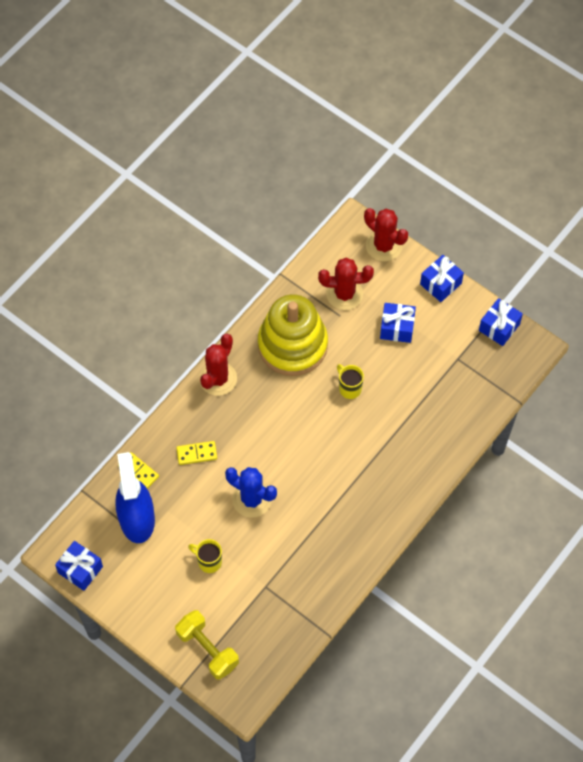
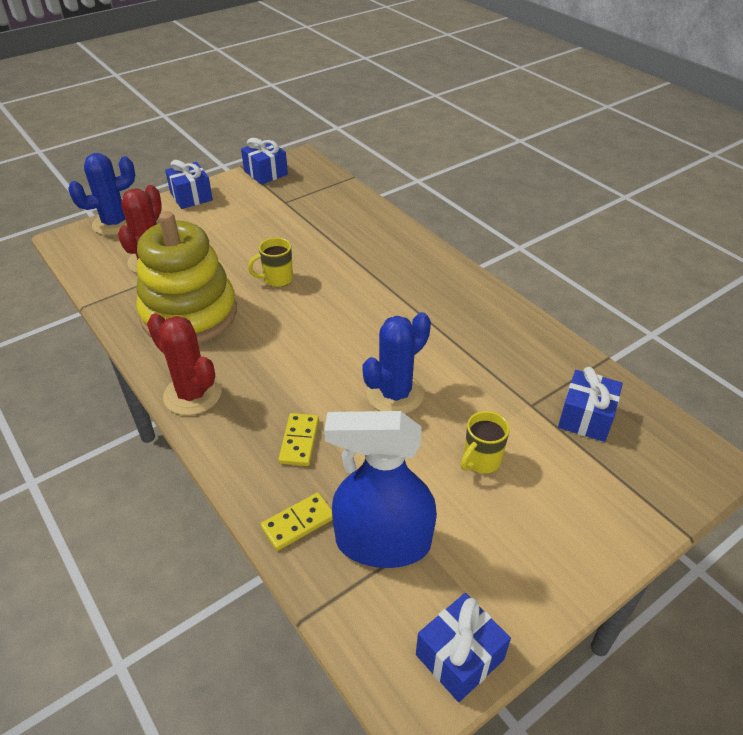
camera: 75 degrees left, 20 degrees down
yellow dumbbell [175,610,239,680] -> none
red cactus [364,208,408,261] -> blue cactus [68,153,135,236]
blue gift [380,303,416,343] -> blue gift moved to [558,367,623,442]

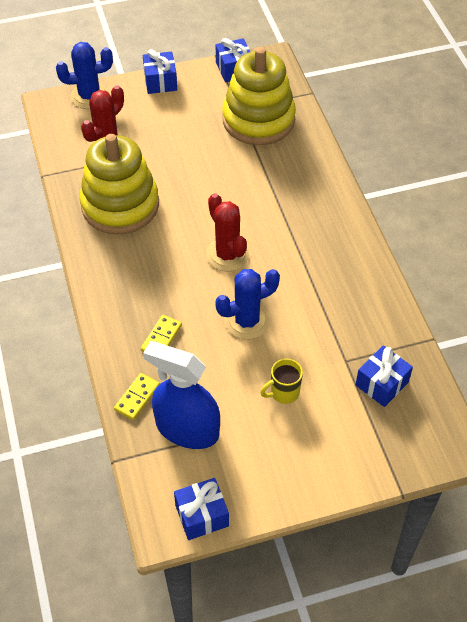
camera: 20 degrees right, 10 degrees up
red cactus [147,314,222,415] -> red cactus moved to [206,193,249,271]
yellow mug [248,238,293,287] -> none
yellow domino [261,492,333,551] -> yellow domino turned 45 degrees counterclockwise [114,373,160,420]
none -> yellow stacking toy [222,47,296,145]

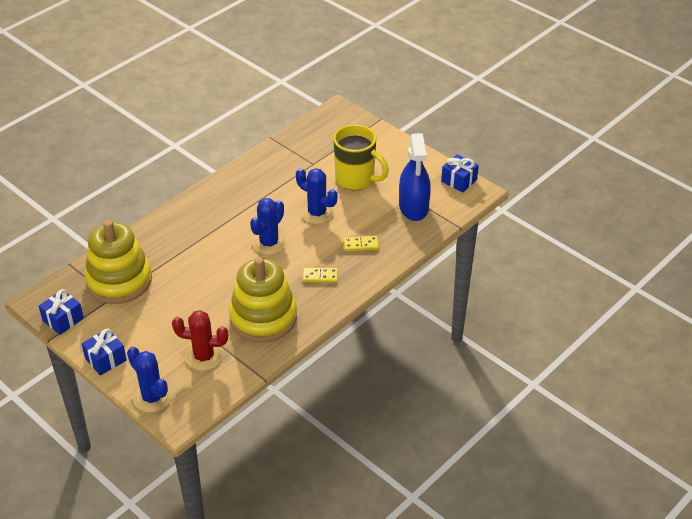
camera: 120 degrees left, 10 degrees down
yellow domino [114,373,160,420] -> yellow domino moved to [303,268,338,283]
red cactus [206,193,249,271] -> blue cactus [250,198,286,255]
yellow mug [260,359,303,404] -> yellow mug [333,125,389,190], size x2.03
blue gift [355,345,413,407] -> none

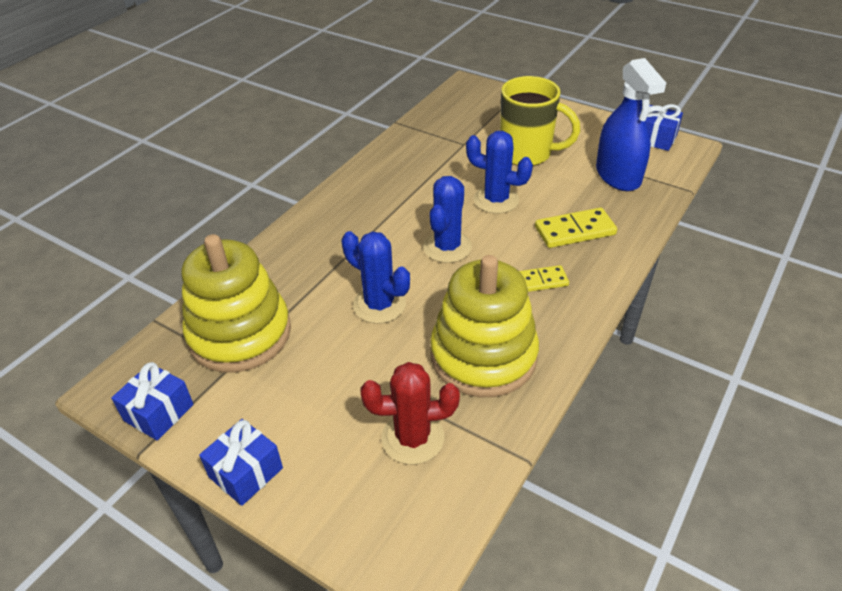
camera: 10 degrees left, 0 degrees up
blue cactus [127,346,172,413] -> blue cactus moved to [342,231,410,324]
yellow domino [344,236,379,251] -> yellow domino [535,207,617,248], size x1.53

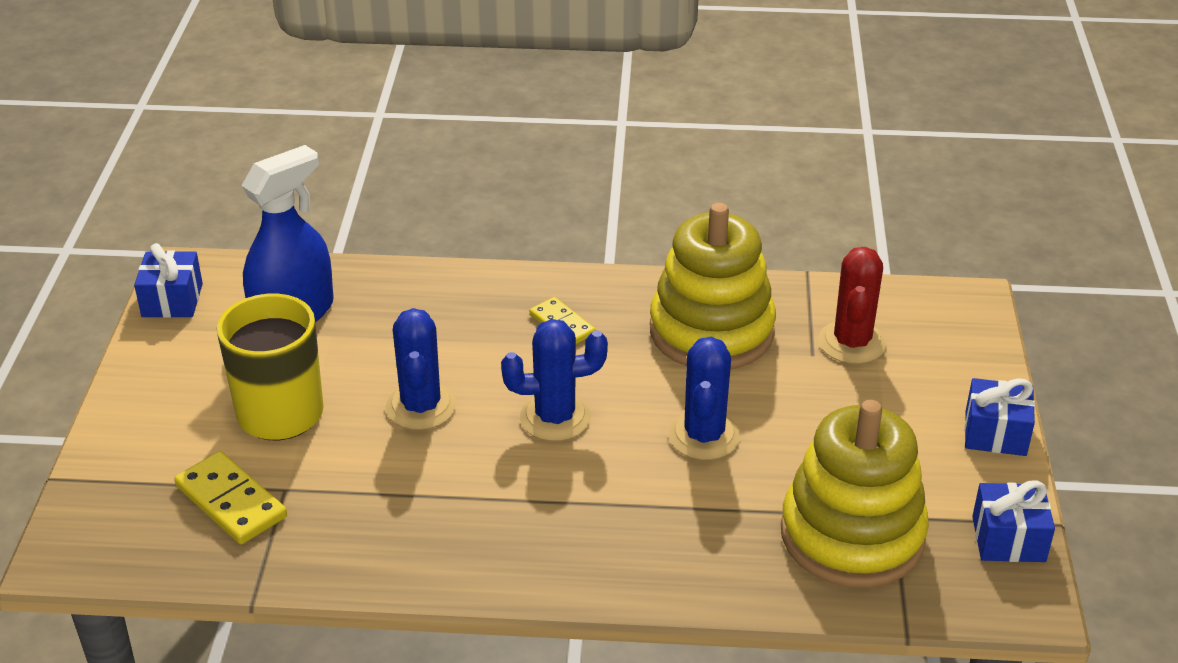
camera: 120 degrees left, 5 degrees down
red cactus [360,362,460,464] -> red cactus turned 45 degrees clockwise [818,247,887,364]
yellow domino [535,207,617,248] -> yellow domino moved to [174,451,287,544]

